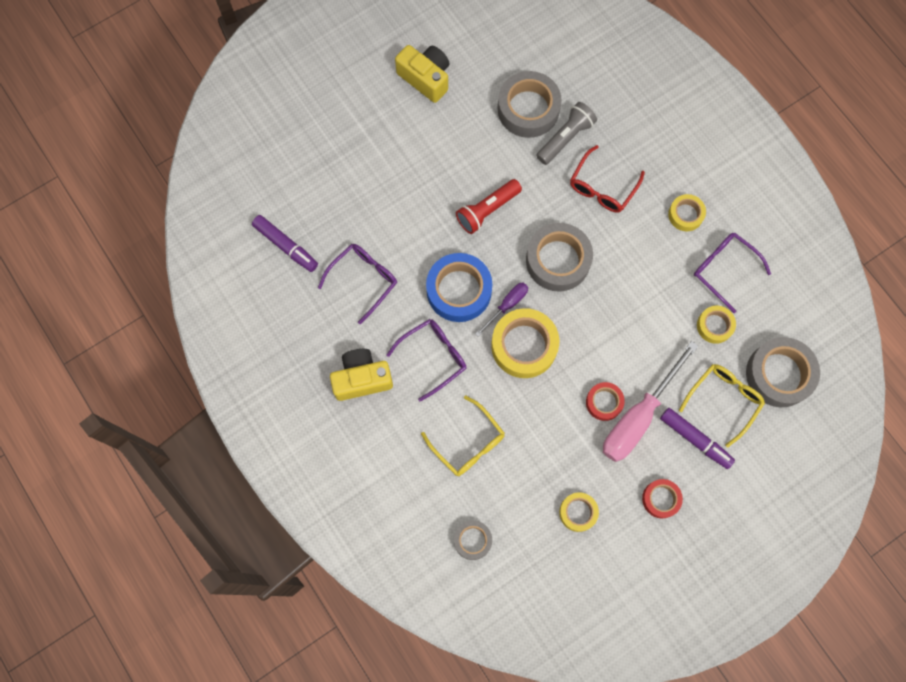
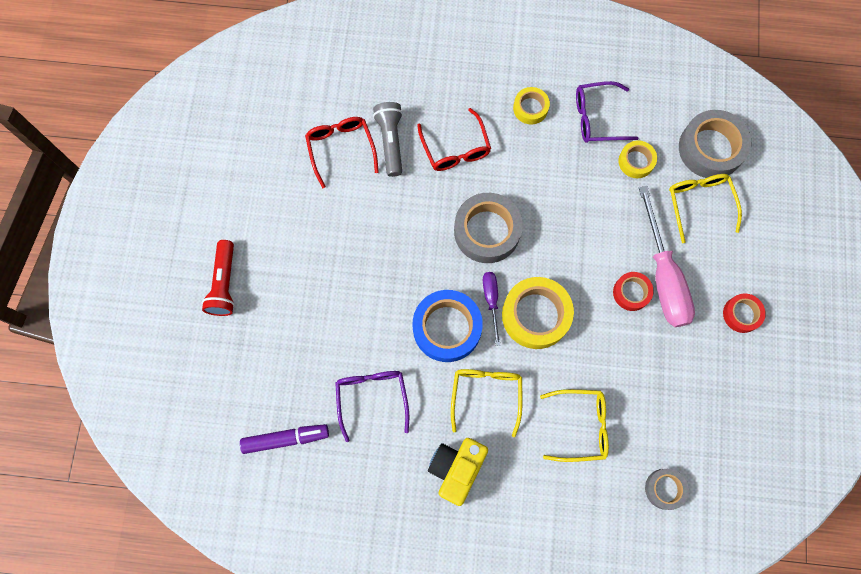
camera: 50 degrees left, 0 degrees up
purple glasses [387,319,467,402] -> yellow glasses [451,369,522,437]
yellow camera [395,45,450,103] -> none
red flashlight [456,179,522,234] -> red flashlight moved to [202,240,235,316]
grey tape [498,71,562,138] -> red glasses [305,117,379,188]
yellow tape [559,492,599,532] -> none
purple marker [660,408,735,469] -> none

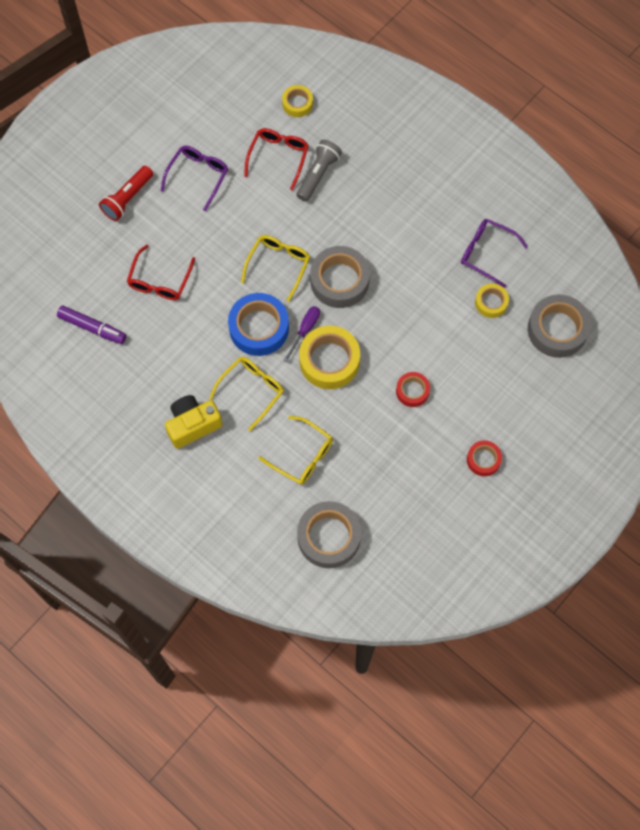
camera: 35 degrees right, 5 degrees down
purple glasses [335,371,409,442] -> purple glasses moved to [161,146,228,211]
red glasses [417,108,491,171] -> red glasses moved to [127,245,195,300]
yellow tape [513,87,550,125] -> yellow tape moved to [282,85,313,117]
pink screwdriver [639,186,695,327] -> none
grey tape [645,469,689,510] -> grey tape [297,501,361,568], size x1.82
yellow glasses [669,174,742,243] -> yellow glasses moved to [241,235,310,302]

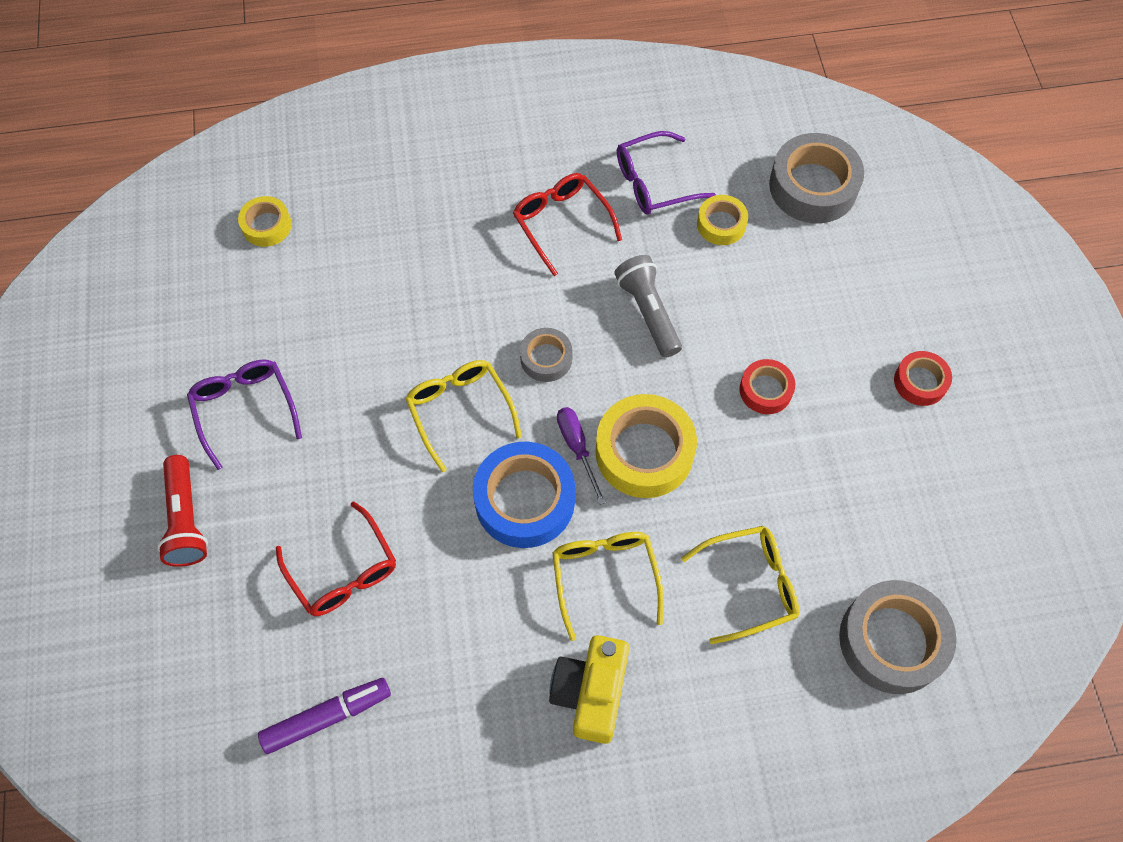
camera: 50 degrees left, 5 degrees down
red glasses [244,128,309,191] -> red glasses moved to [513,173,622,276]
grey flashlight [296,140,342,202] -> grey flashlight moved to [614,255,682,358]
grey tape [310,246,370,308] -> grey tape [520,328,573,382], size x0.55

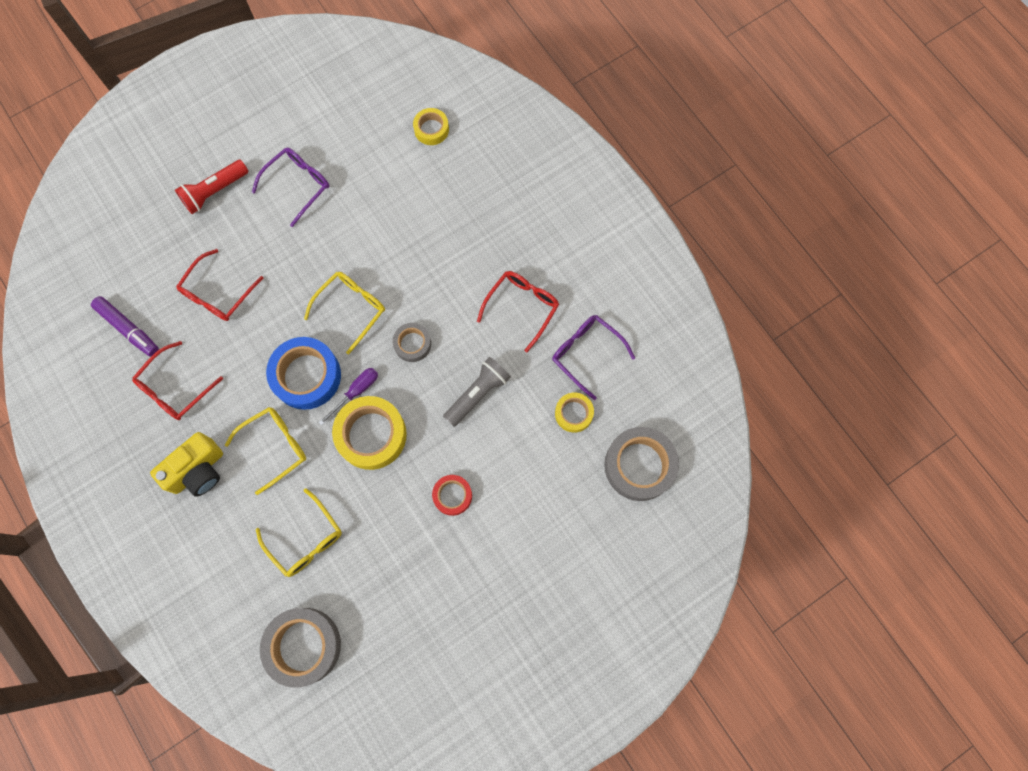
camera: 65 degrees right, 10 degrees up
yellow camera [549,635,629,744] -> yellow camera turned 150 degrees clockwise [150,432,223,497]
red tape [894,351,952,406] -> none
none -> red glasses [132,341,223,420]

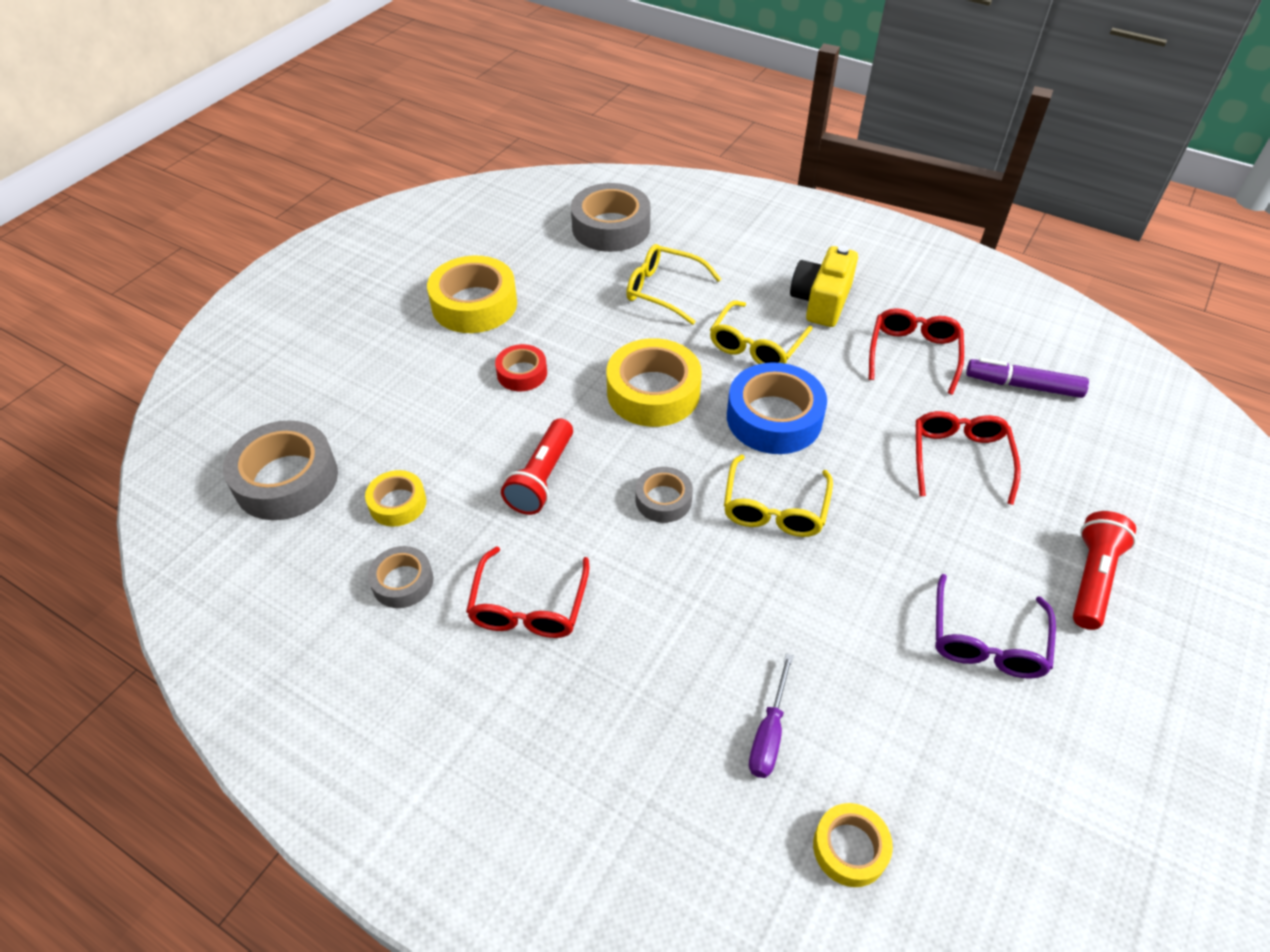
camera: 155 degrees right, 25 degrees down
purple screwdriver [318,368,378,426] -> purple screwdriver moved to [749,653,794,778]
grey flashlight [443,357,511,427] -> red flashlight [501,418,573,515]
purple glasses [552,315,635,400] -> grey tape [368,546,433,608]
none -> yellow tape [427,255,517,333]

